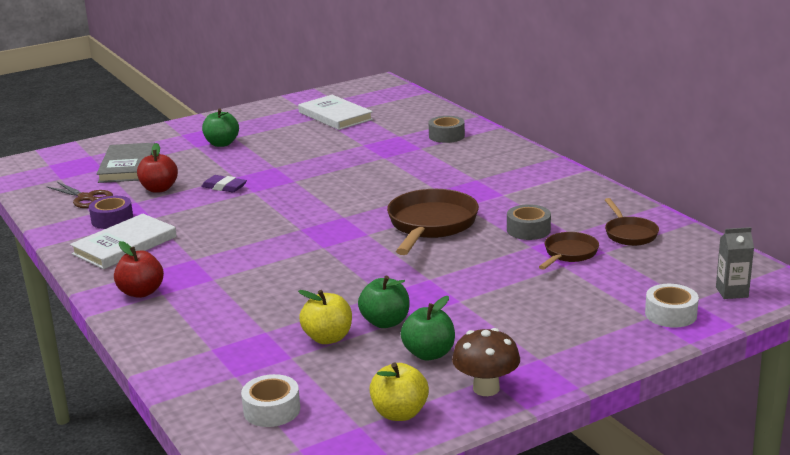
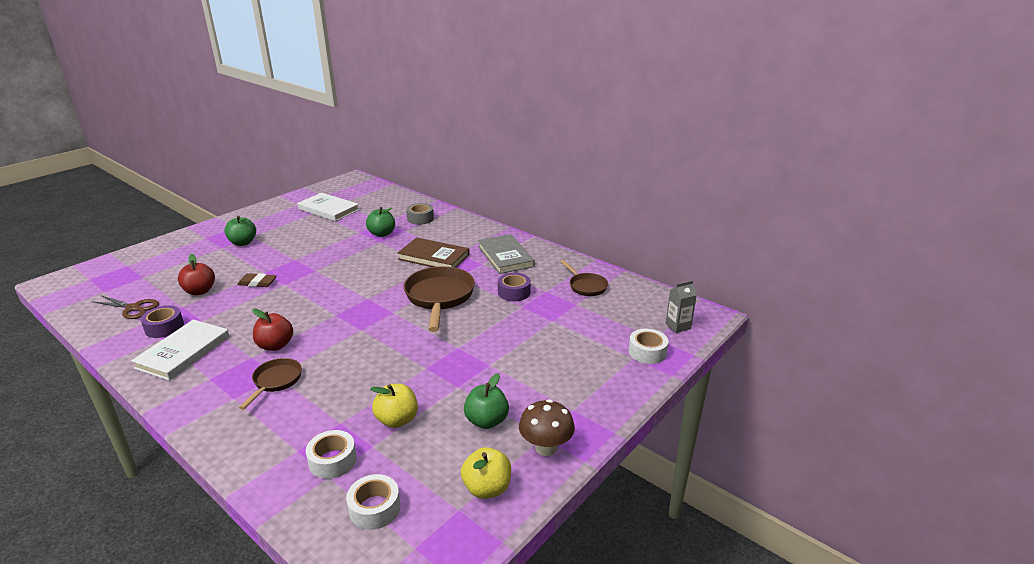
camera: 20 degrees left, 5 degrees up
grey book [96,142,155,183] -> grey book moved to [478,234,535,274]
red apple [114,241,164,298] -> red apple moved to [252,309,293,351]
purple eraser [201,175,247,192] -> brown eraser [237,273,277,287]
green apple [358,276,410,328] -> green apple moved to [366,207,395,237]
grey tape [507,204,551,240] -> purple tape [498,273,531,301]
brown pan [539,232,599,270] -> brown pan moved to [239,358,302,410]
none -> white tape [306,430,357,479]
none -> brown book [397,237,469,268]

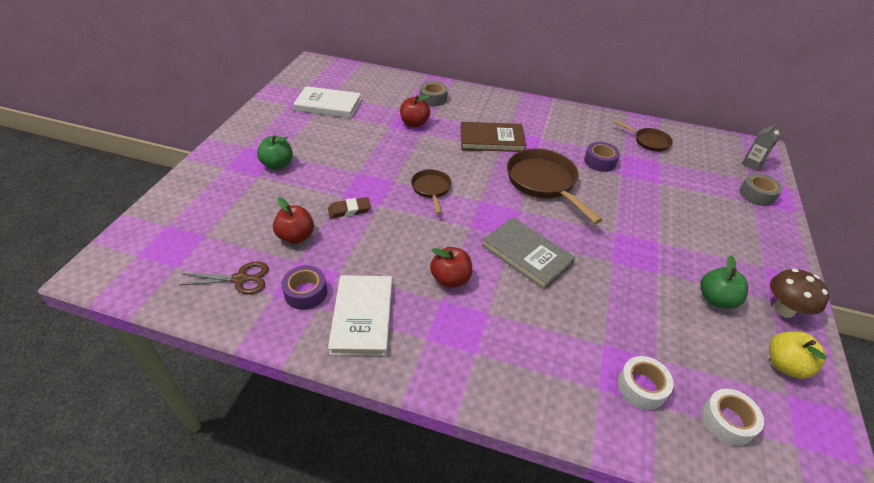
camera: 25 degrees left, 15 degrees up
brown pan [239,358,302,410] -> brown pan moved to [411,169,452,214]
green apple [366,207,395,237] -> red apple [400,94,430,127]
yellow apple [370,384,418,428] -> none
grey book [478,234,535,274] -> grey book moved to [482,217,575,290]
white tape [629,329,668,364] -> grey tape [740,173,782,206]

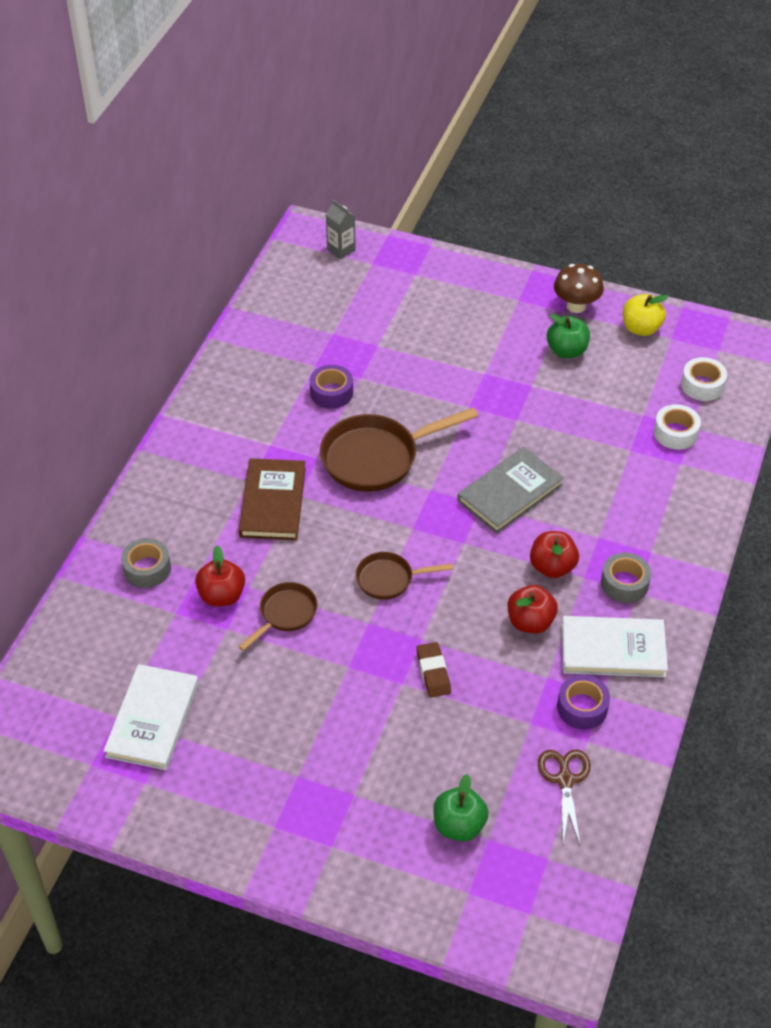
camera: 85 degrees left, 5 degrees up
green apple [257,135,293,170] -> green apple moved to [433,774,489,841]
red apple [273,197,314,244] -> red apple moved to [508,585,558,634]
brown pan [613,120,673,152] -> brown pan moved to [238,582,317,651]
grey tape [740,173,782,206] -> grey tape moved to [601,553,651,603]

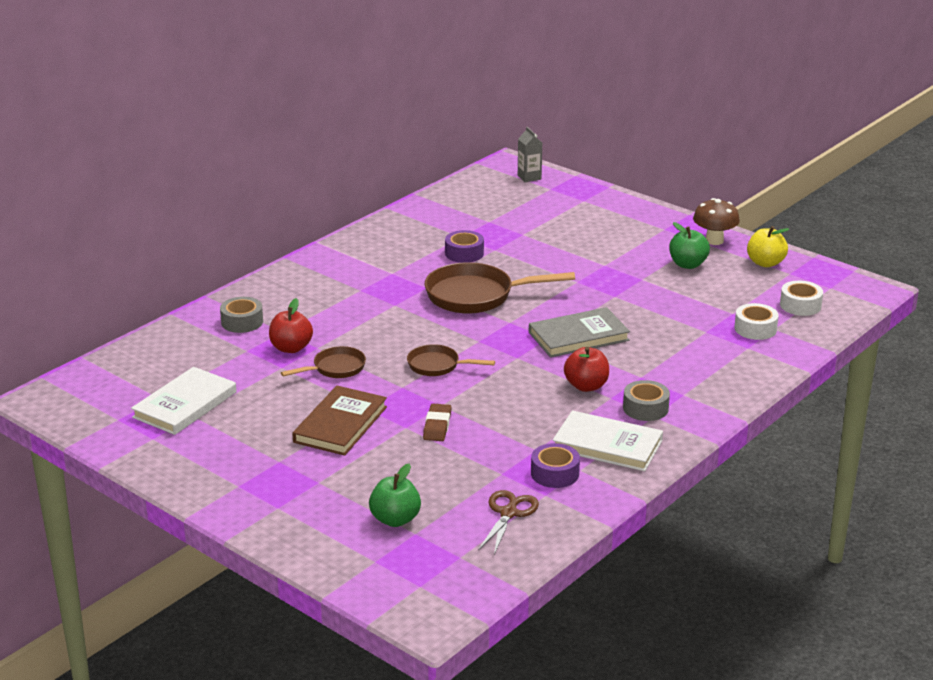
camera: 20 degrees right, 20 degrees down
brown book [239,458,306,540] -> brown book moved to [292,386,387,456]
red apple [508,585,558,634] -> none

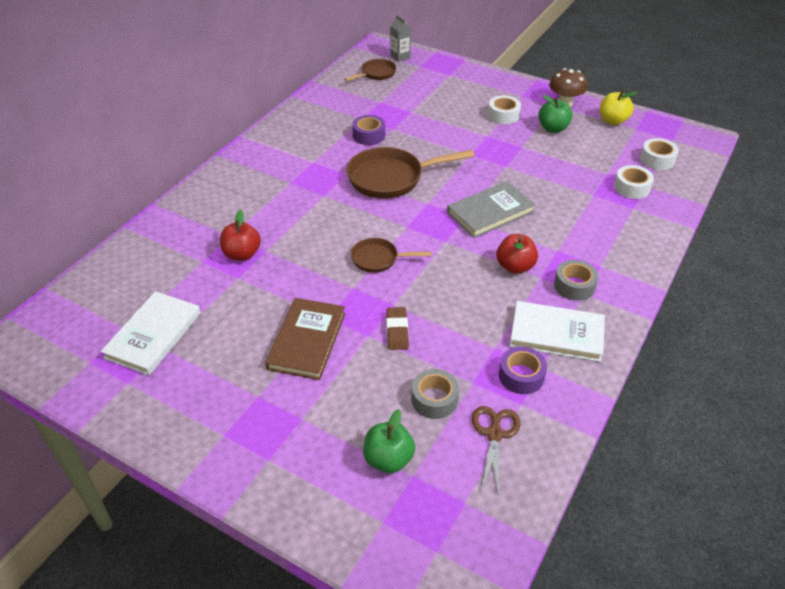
camera: 10 degrees left, 15 degrees up
grey tape [220,297,263,333] -> grey tape moved to [411,369,459,419]
brown pan [281,346,366,378] -> brown pan moved to [344,59,396,81]
none -> white tape [488,96,521,124]

